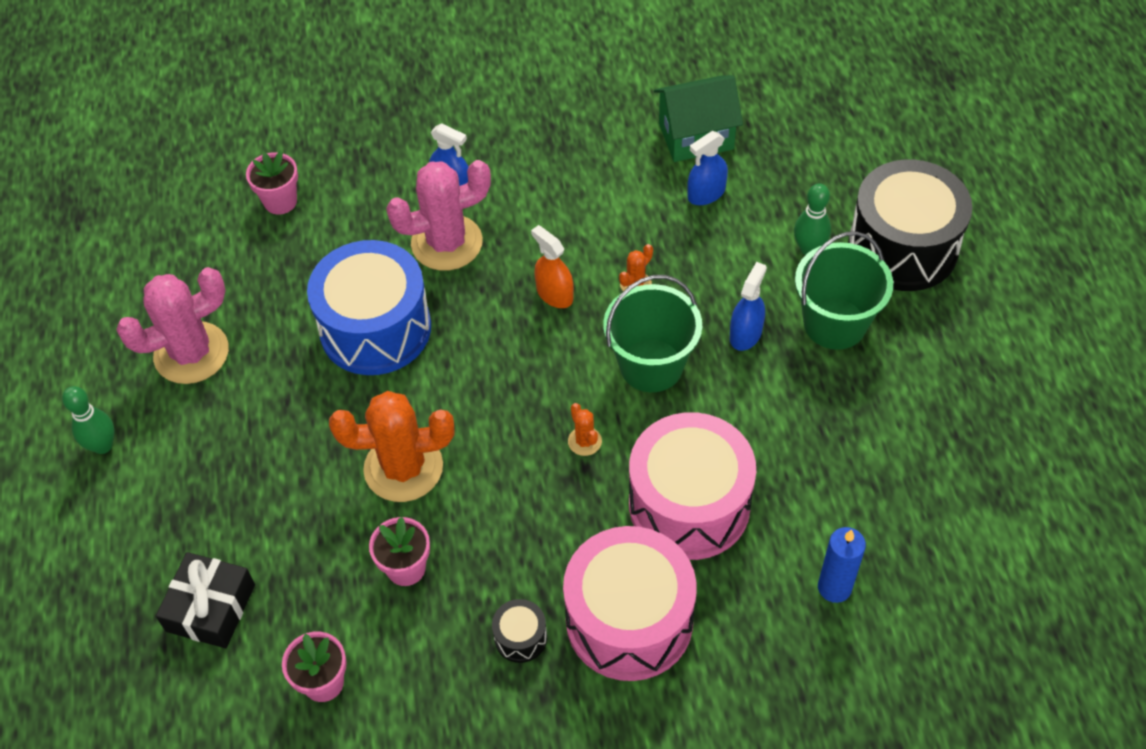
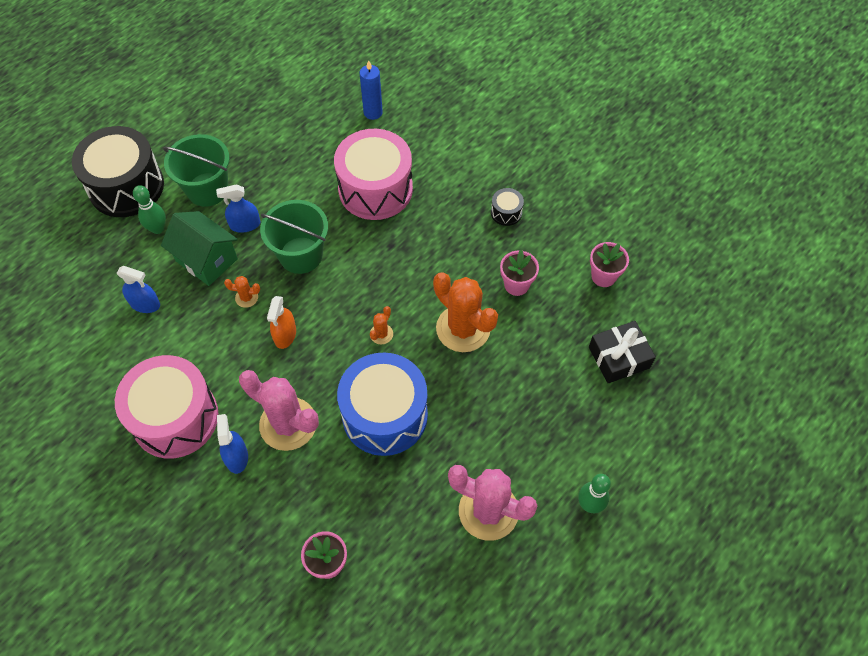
camera: 130 degrees left, 5 degrees up
pink drum [563,526,697,681] -> pink drum moved to [115,355,218,459]
orange cactus [568,403,602,456] -> orange cactus moved to [370,306,393,345]
green house [654,75,743,162] -> green house moved to [161,211,238,286]

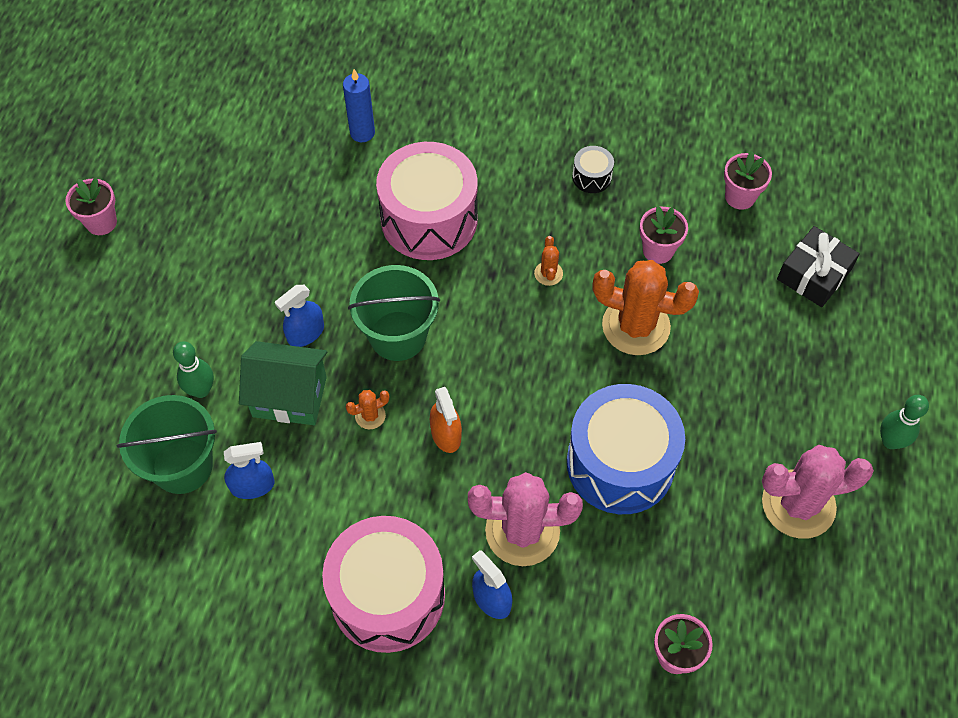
camera: 30 degrees left, 0 degrees up
black drum [72,126,164,217] -> none
green bucket [163,134,230,207] -> green bucket moved to [116,395,217,494]
orange cactus [370,306,393,345] -> orange cactus moved to [534,236,563,286]
none -> pink flower pot [65,178,117,235]

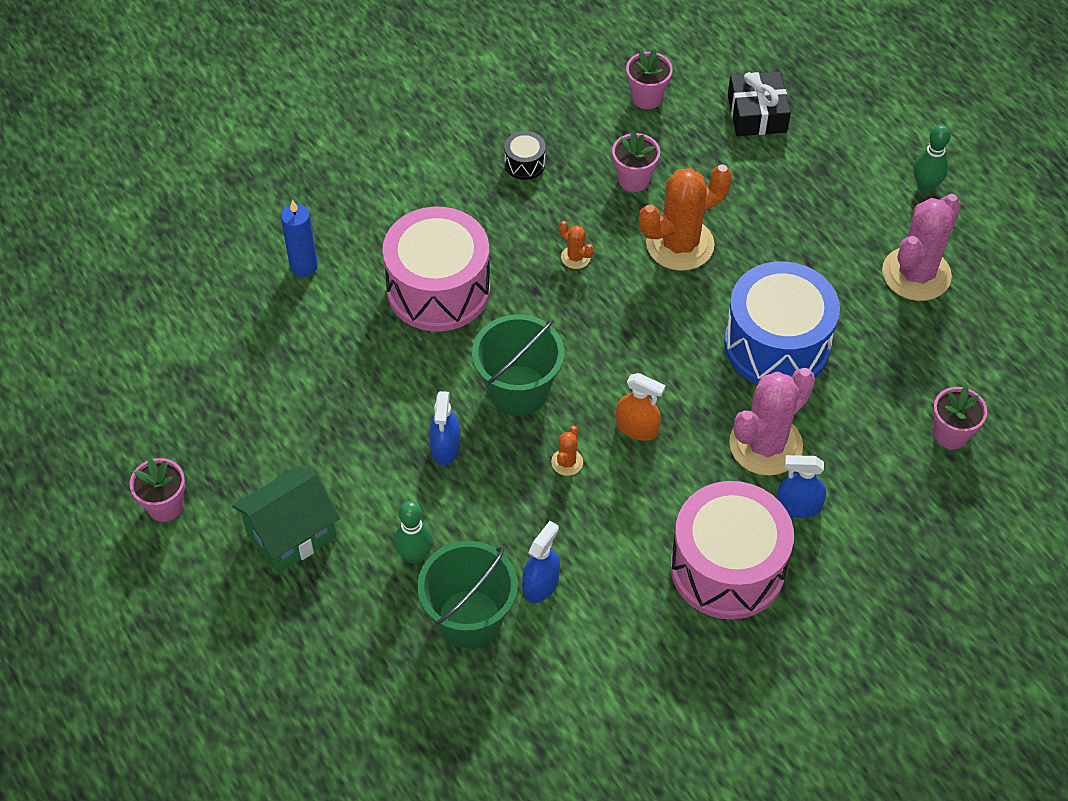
camera: 45 degrees left, 5 degrees down
green house [239,341,327,425] -> green house moved to [232,465,340,574]

